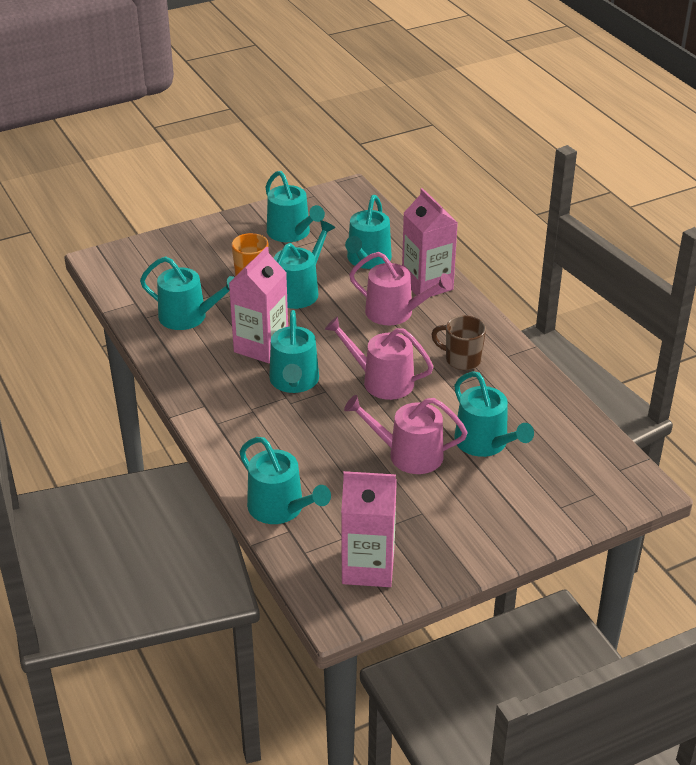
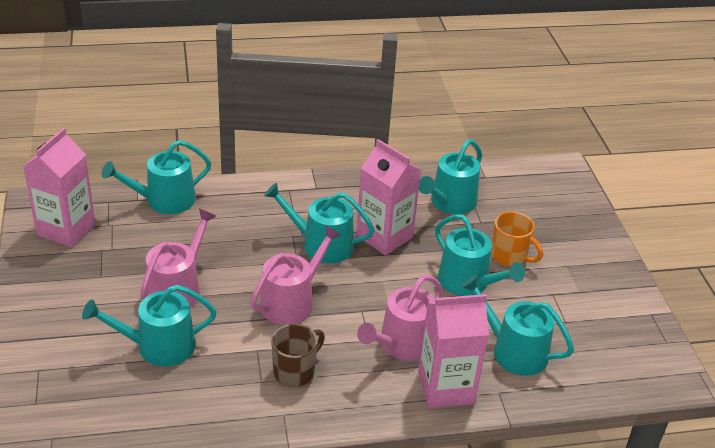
camera: 105 degrees right, 0 degrees up
turquoise watering can [265,171,325,242] -> none

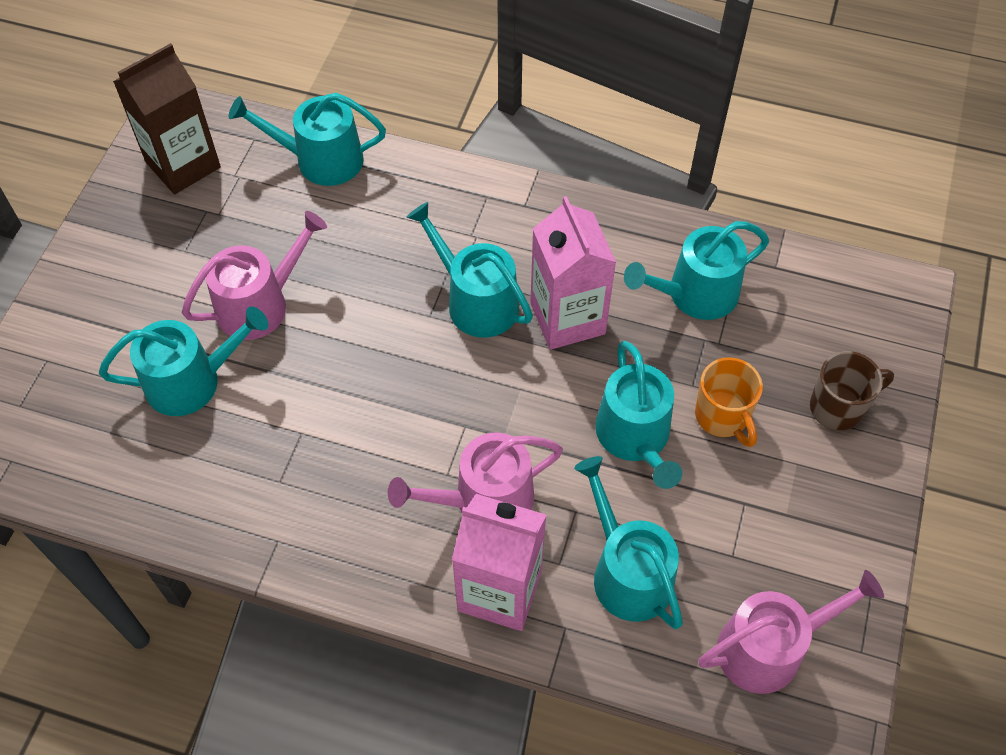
camera: 30 degrees right, 20 degrees up
pink carton [23,128,95,247] -> brown carton [113,43,221,194]
turquoise watering can [82,285,217,366] -> turquoise watering can turned 150 degrees clockwise [99,306,268,416]
pink watering can [251,225,342,325] -> pink watering can moved to [699,570,884,694]
brown mug [271,324,325,387] -> brown mug moved to [810,351,894,431]

